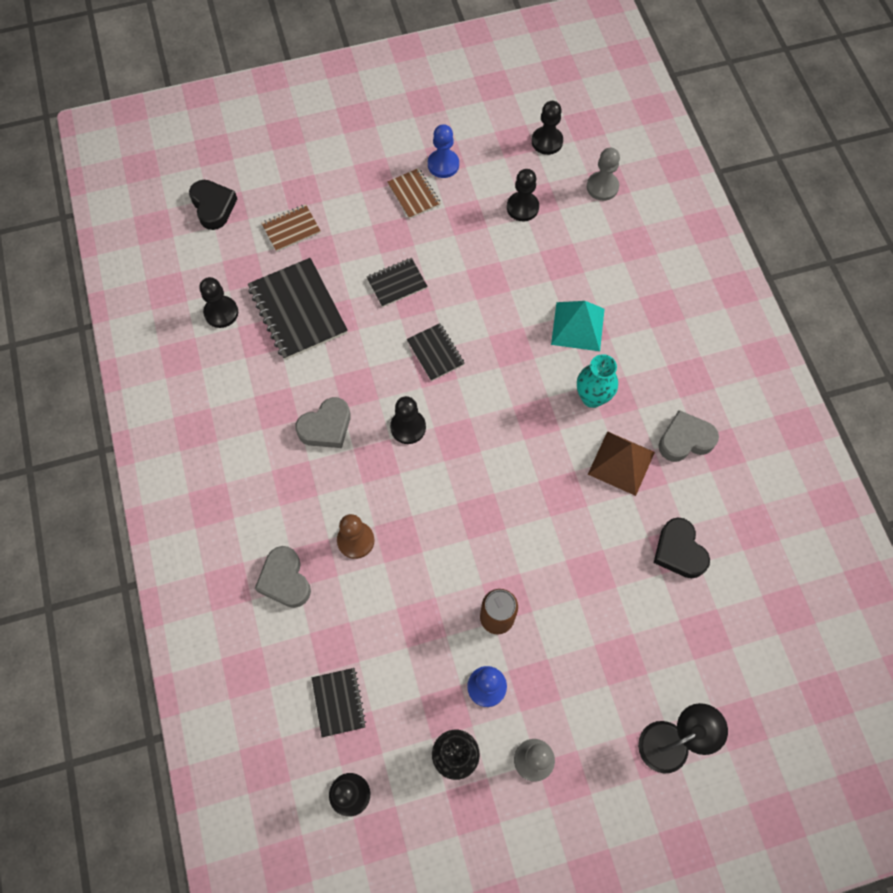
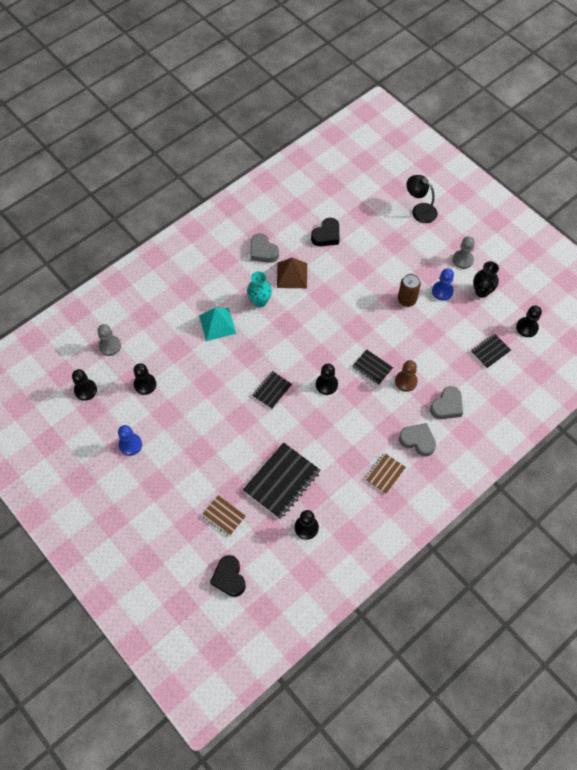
camera: 115 degrees left, 5 degrees down
black heart [189,180,237,230] -> black heart turned 60 degrees counterclockwise [210,555,246,597]
grey heart [295,397,350,448] -> grey heart moved to [399,423,436,457]
black notebook [367,258,428,307] -> black notebook moved to [352,349,393,385]
brown notebook [387,168,441,219] -> brown notebook moved to [365,453,406,494]

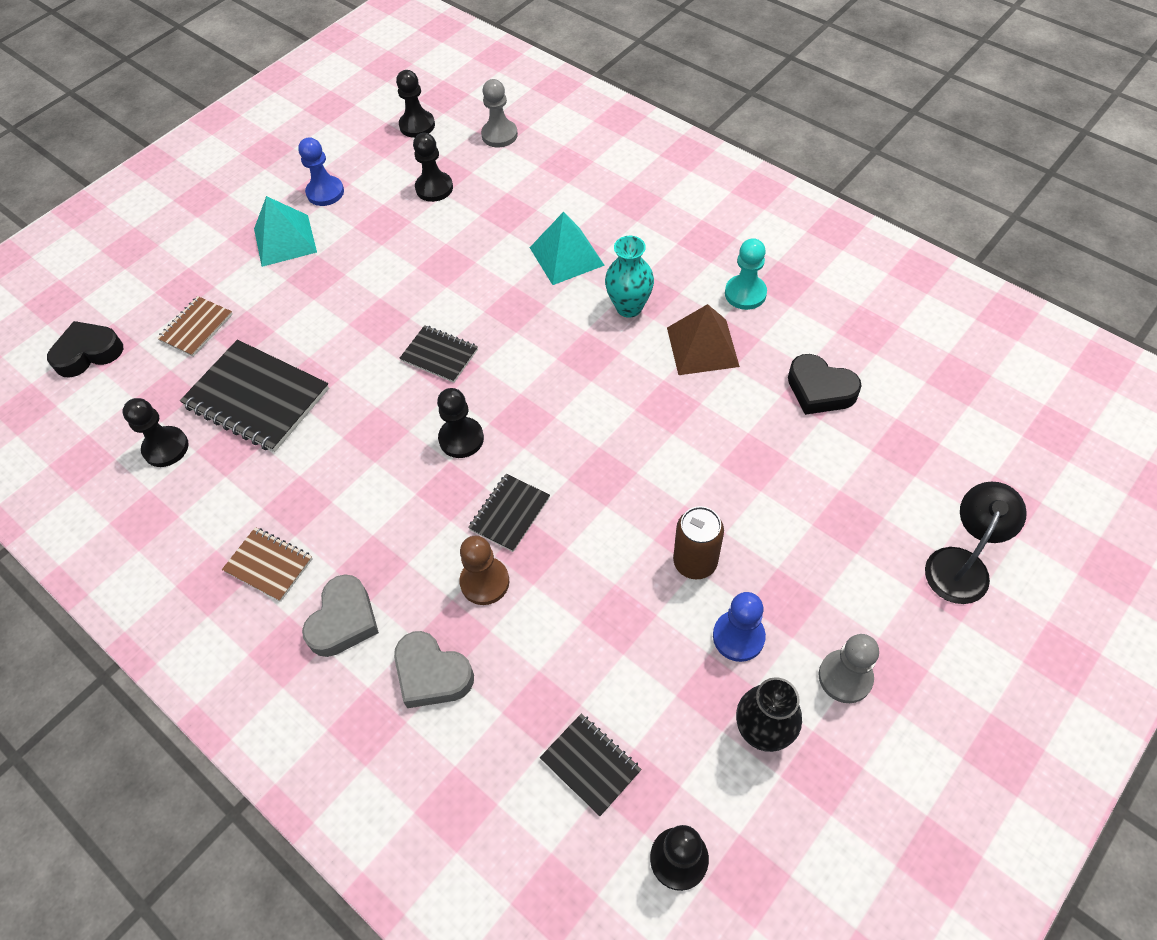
camera: 85 degrees right, 5 degrees down
grey heart [250,233,279,263] -> turquoise pawn [725,238,767,310]
none -> turquoise pyramid [254,196,317,267]

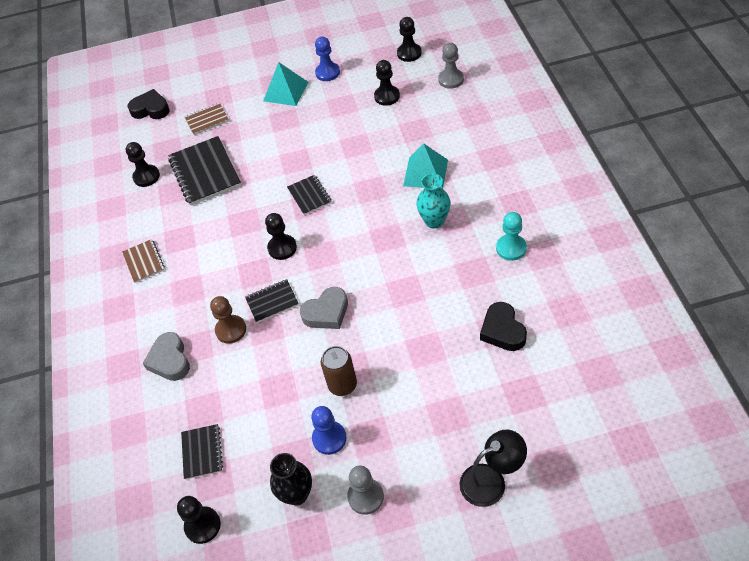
camera: 40 degrees right, 5 degrees down
grey heart [302,574,379,657] -> grey heart moved to [300,287,348,329]
brown pyramid [667,304,740,375] -> none

